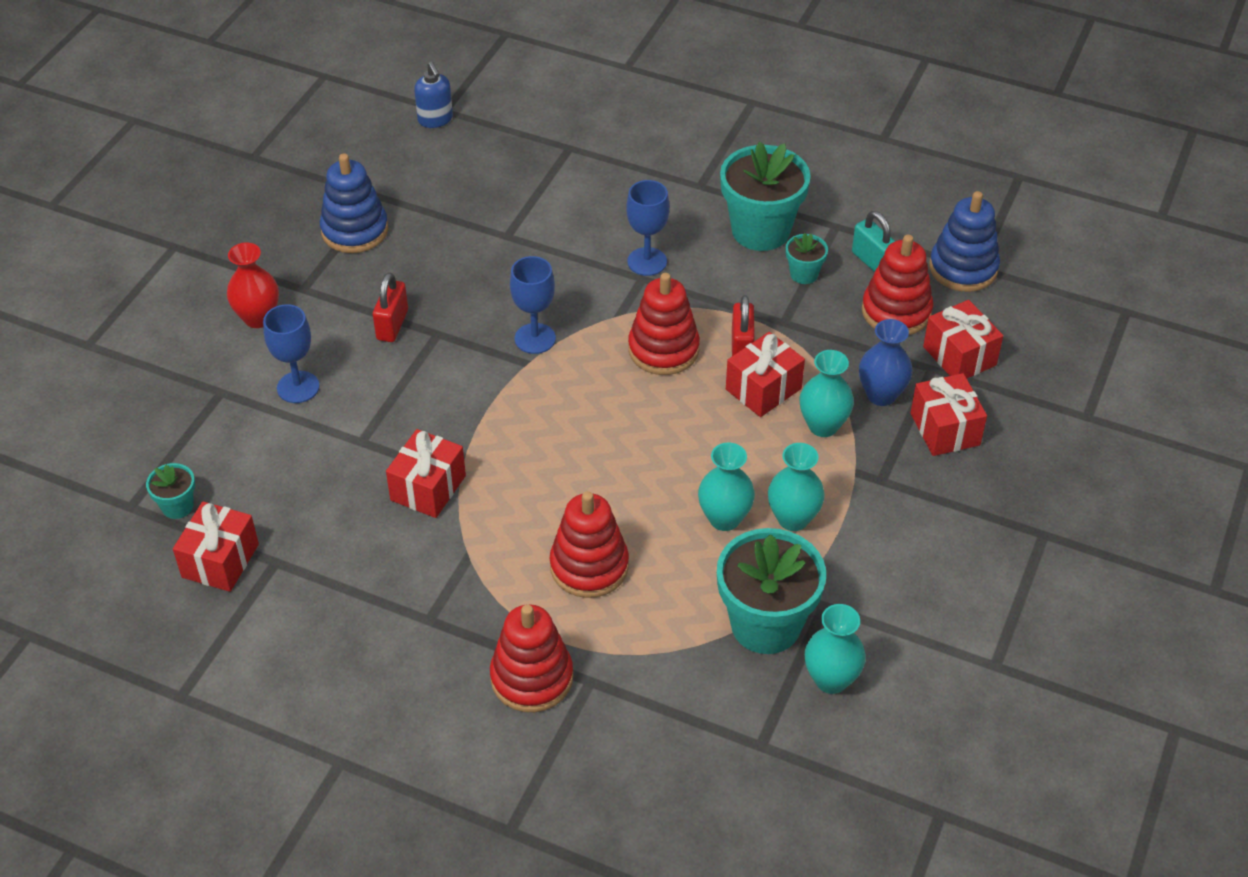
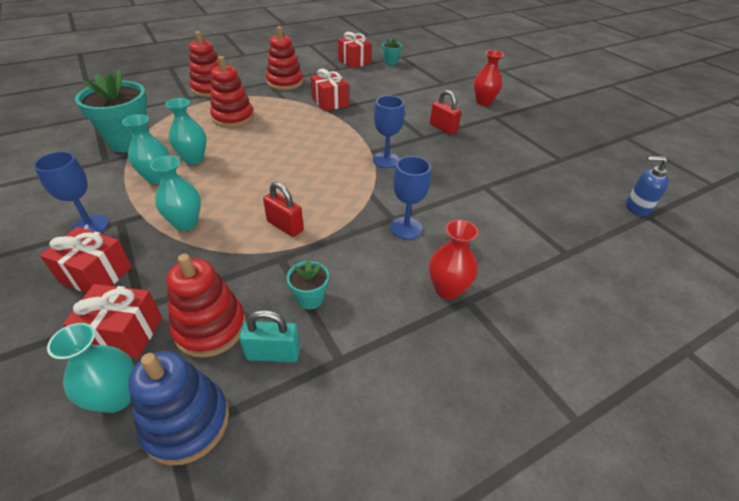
camera: 125 degrees right, 5 degrees down
blue goblet [263,304,319,403] -> blue goblet moved to [34,152,109,233]
blue stacking toy [320,154,388,253] -> none
red stacking toy [628,273,700,375] -> red stacking toy moved to [266,26,303,90]
turquoise flower pot [720,142,811,251] -> none
red gift [726,332,805,417] -> none
turquoise vase [805,604,866,694] -> turquoise vase moved to [47,323,134,413]
blue vase [859,319,912,406] -> none
none -> red vase [429,220,478,300]

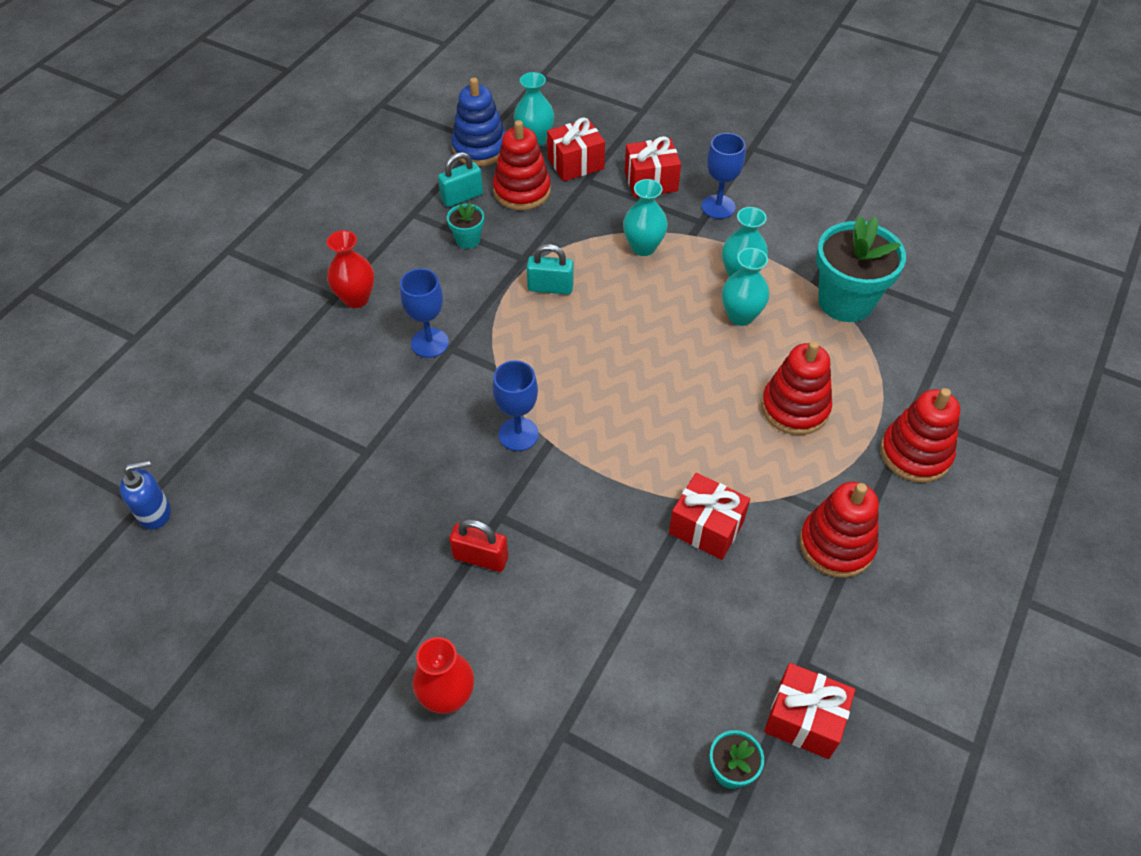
camera: 150 degrees right, 10 degrees up
red padlock [263,182,304,237] -> turquoise padlock [527,244,574,294]

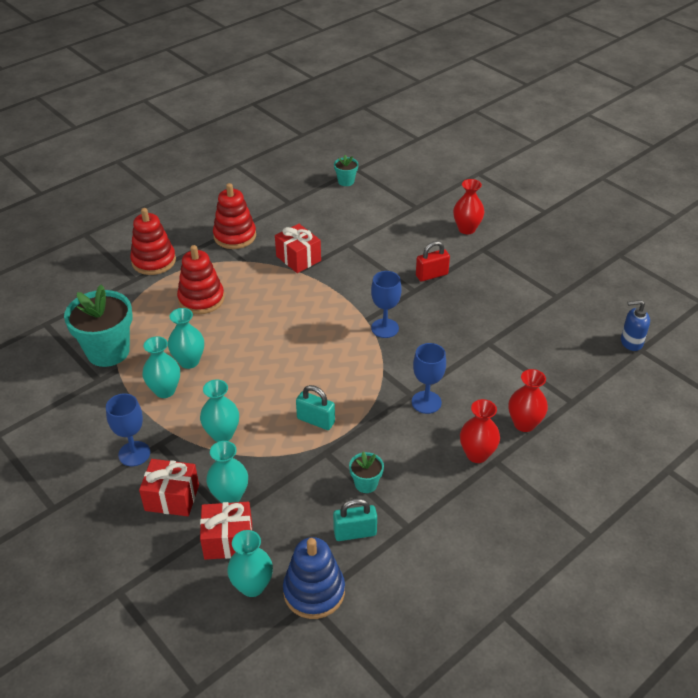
camera: 160 degrees left, 10 degrees down
red padlock [449,519,508,572] -> red padlock turned 60 degrees counterclockwise [416,241,450,281]
red stacking toy [493,120,551,210] -> none
red gift [764,663,855,759] -> none
none -> turquoise vase [206,441,248,503]
none -> red vase [509,369,548,432]

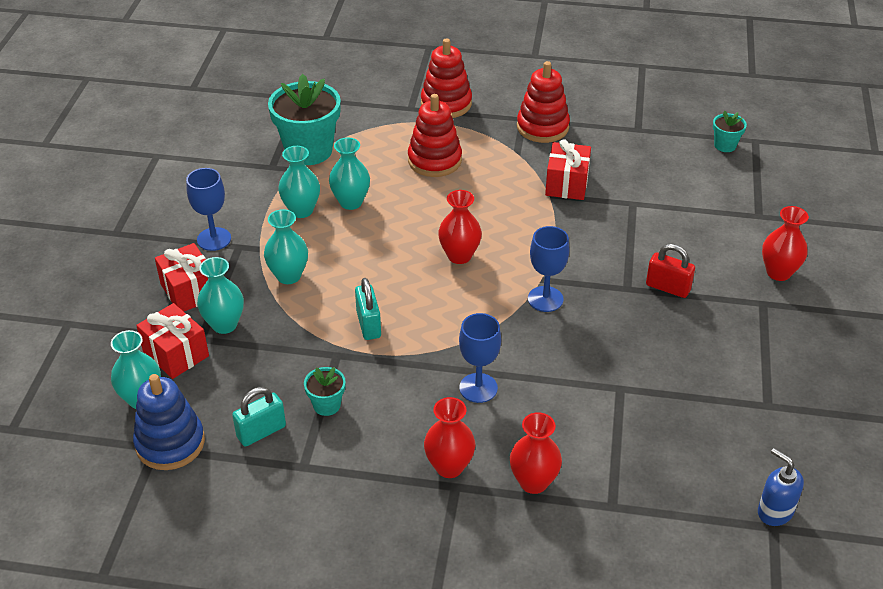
camera: 50 degrees right, 0 degrees up
turquoise padlock [333,498,377,541] -> turquoise padlock turned 75 degrees counterclockwise [232,387,286,447]
none -> red vase [438,190,482,264]

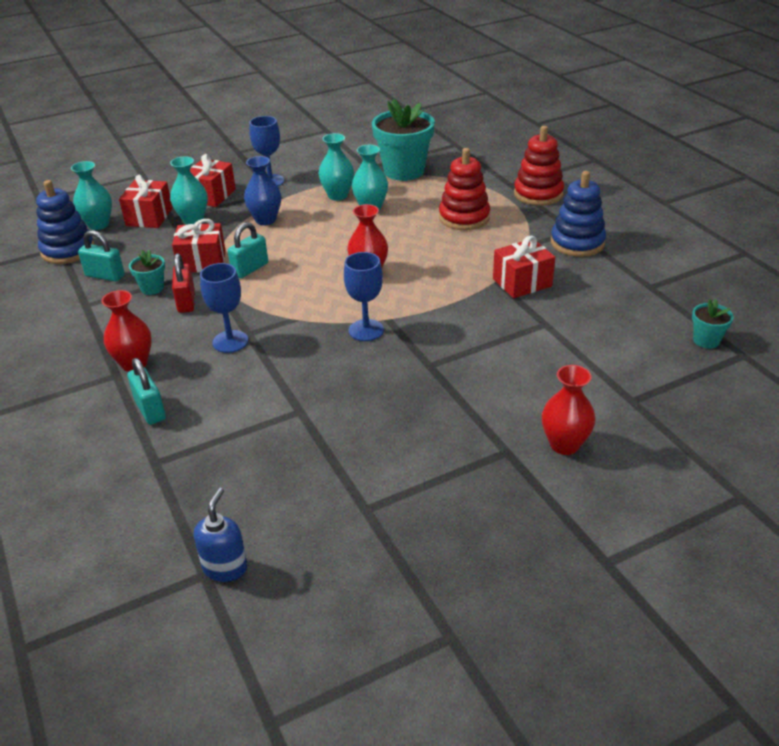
camera: 55 degrees right, 5 degrees down
turquoise vase [264,209,308,284] -> blue vase [244,156,281,225]
red vase [510,412,562,494] -> turquoise padlock [127,358,166,425]
red stacking toy [517,61,570,143] -> blue stacking toy [551,171,606,257]
red padlock [646,244,695,298] -> red padlock moved to [172,253,195,313]
none -> red gift [172,219,226,273]

